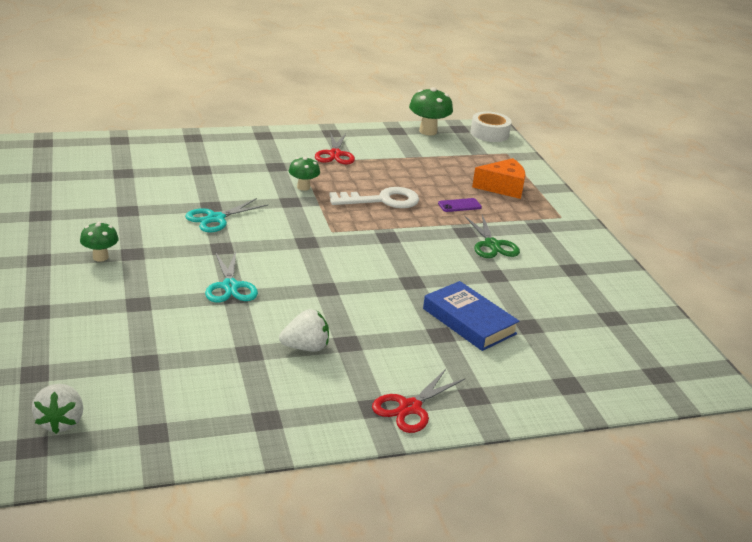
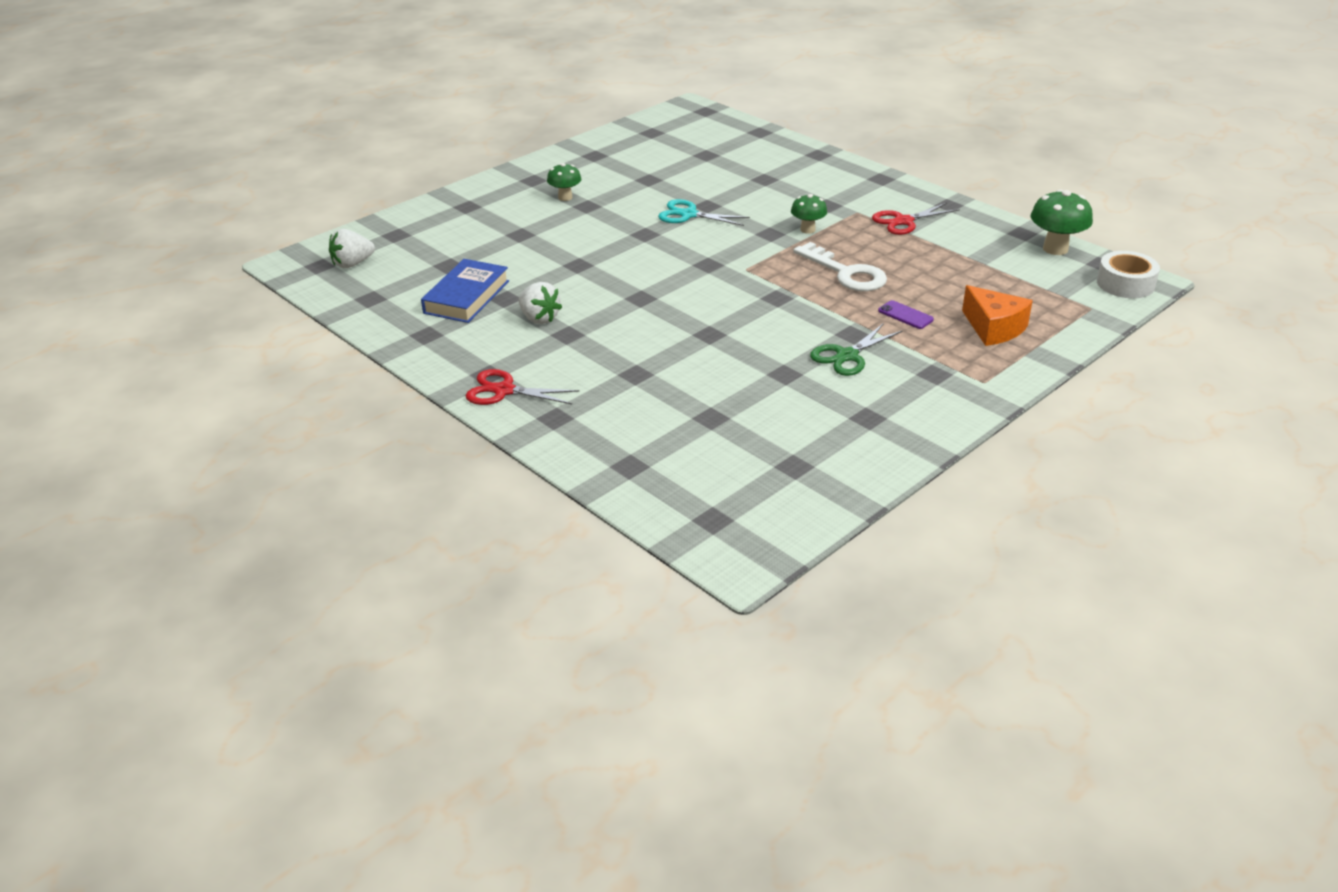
camera: 65 degrees right, 5 degrees up
turquoise scissors [205,251,258,303] -> none
blue book [423,281,520,351] -> blue book moved to [421,259,509,323]

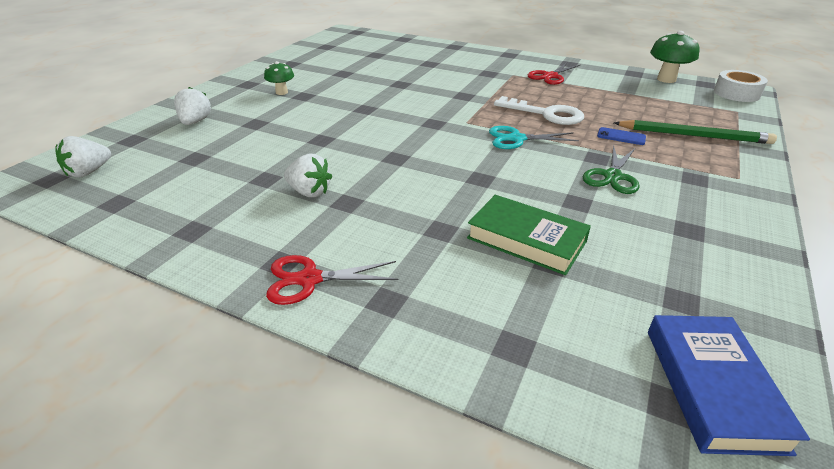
camera: 20 degrees left, 0 degrees up
blue book [421,259,509,323] -> blue book moved to [648,315,810,456]
turquoise scissors [658,199,750,226] -> turquoise scissors moved to [489,126,579,149]
green mushroom [791,194,827,234] -> none
purple phone [878,300,934,329] -> blue phone [597,127,646,145]
orange cheese [962,285,1033,346] -> green pencil [614,120,777,144]
none -> white strawberry [174,87,211,125]
none -> green book [467,195,591,275]

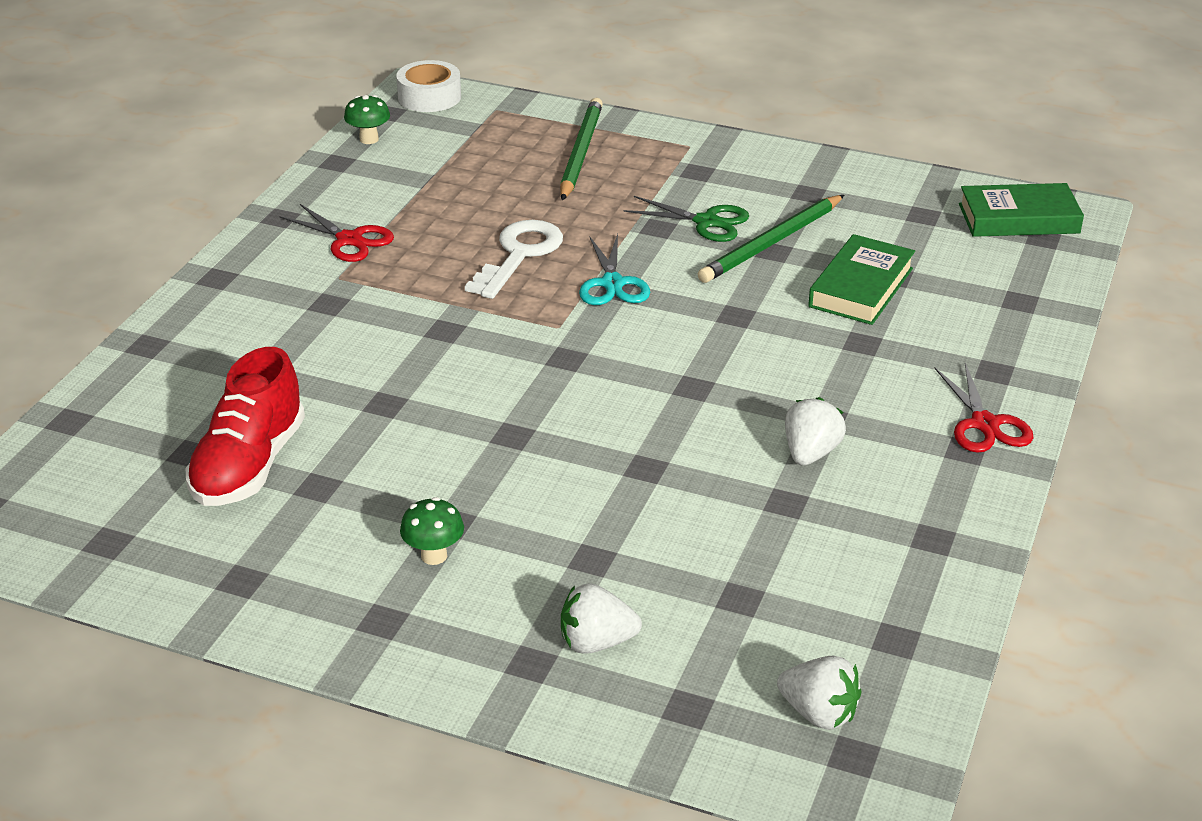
camera: 95 degrees left, 0 degrees up
blue phone [597,127,646,145] -> none
blue book [648,315,810,456] -> green book [959,183,1084,237]
green mushroom [650,31,699,83] -> green mushroom [344,95,390,144], size x0.63
none -> red shoe [186,347,305,506]
none -> green pencil [698,195,844,283]

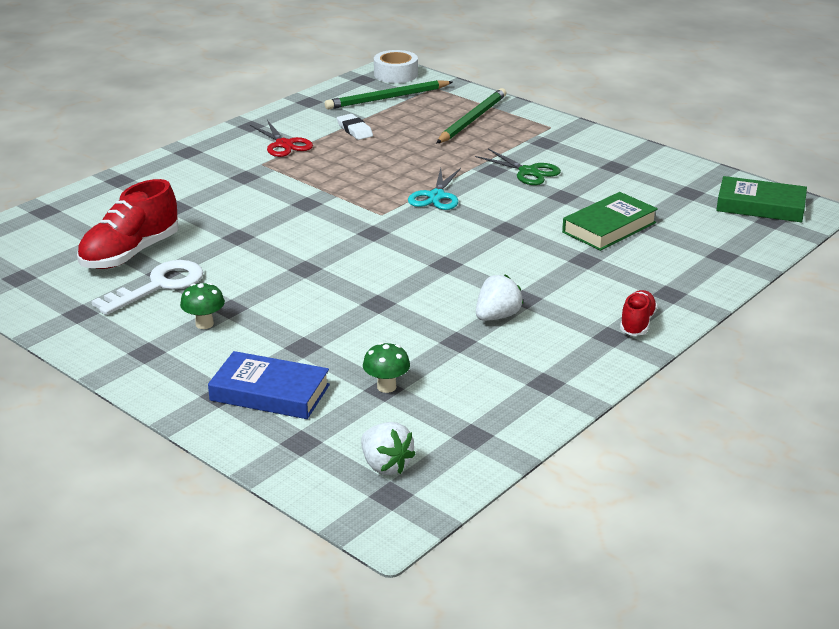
camera: 20 degrees right, 5 degrees down
green mushroom [344,95,390,144] -> green mushroom moved to [363,342,410,393]
white key [465,220,563,299] -> white key moved to [91,260,203,315]
white strawberry [561,583,642,654] -> blue book [208,351,330,419]
green pencil [698,195,844,283] -> green pencil moved to [325,80,453,110]
red scissors [935,363,1034,453] -> red shoe [620,290,657,336]
none -> white eraser [337,114,373,140]

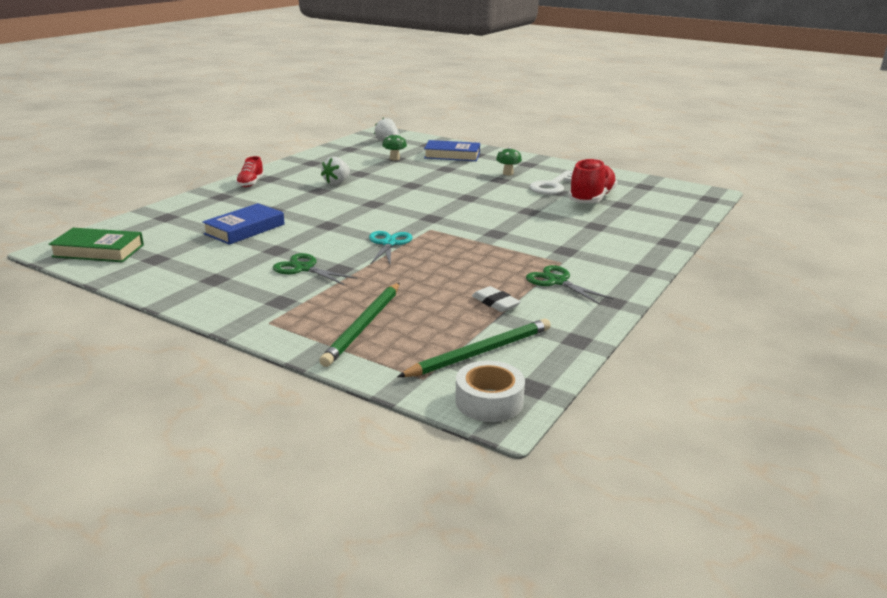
camera: 170 degrees right, 5 degrees down
red scissors [250,120,313,157] -> green scissors [526,265,613,305]
green book [562,192,658,251] -> blue book [202,203,285,245]

